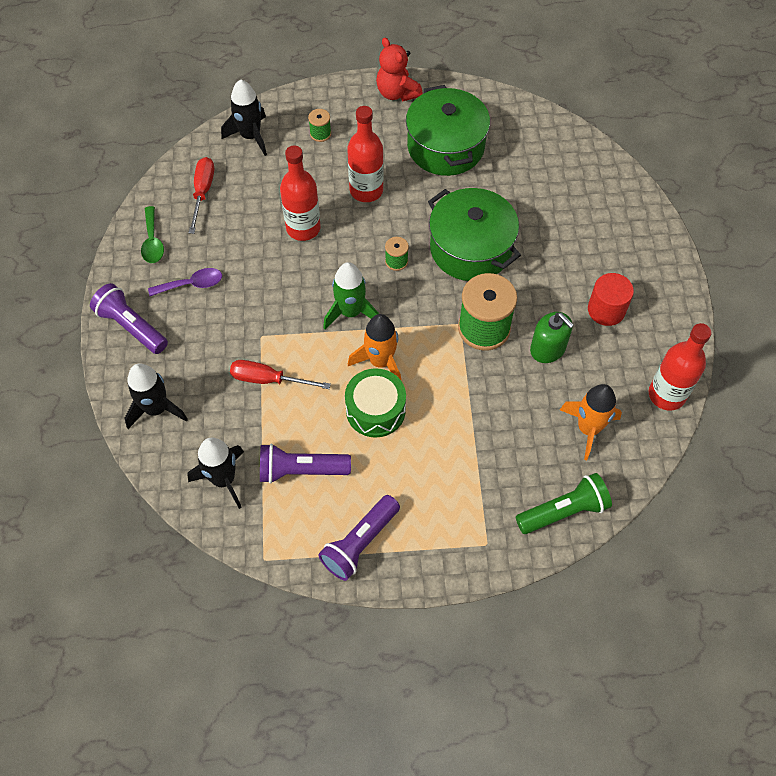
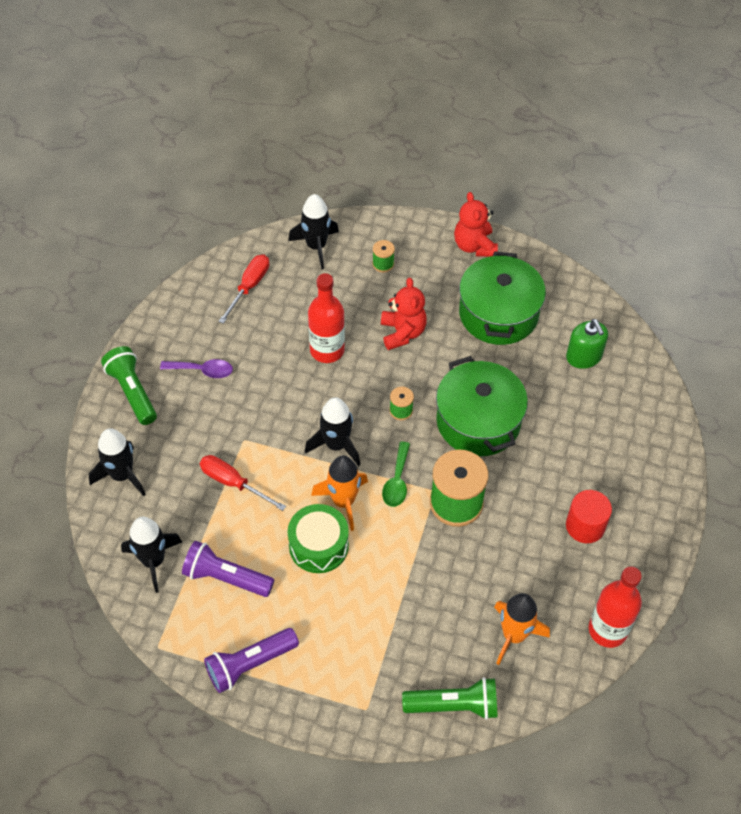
camera: 20 degrees right, 5 degrees down
purple flashlight [90,283,168,354] -> green flashlight [101,346,157,425]
green spoon [141,206,164,263] -> green spoon moved to [382,442,410,507]
green rocket [323,262,379,329] -> black rocket [305,397,360,466]
red bottle [347,106,384,202] -> red teddy bear [381,278,427,350]
green soap dispenser [530,312,574,363] -> green soap dispenser moved to [566,319,608,369]

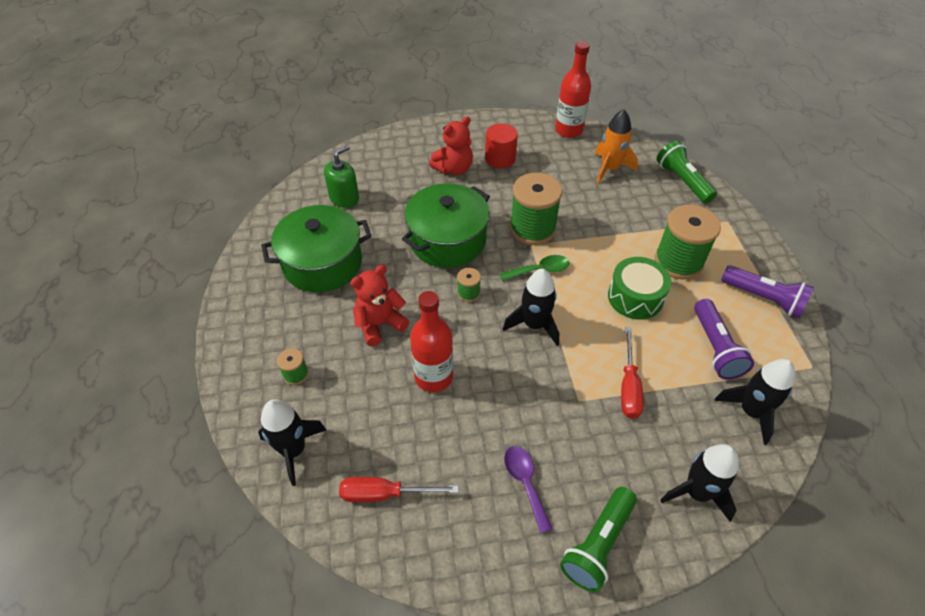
camera: 115 degrees left, 5 degrees down
orange rocket [311,455,368,531] -> none
red teddy bear [454,192,498,257] -> red teddy bear moved to [429,116,473,175]
none -> green spool [655,204,721,280]

